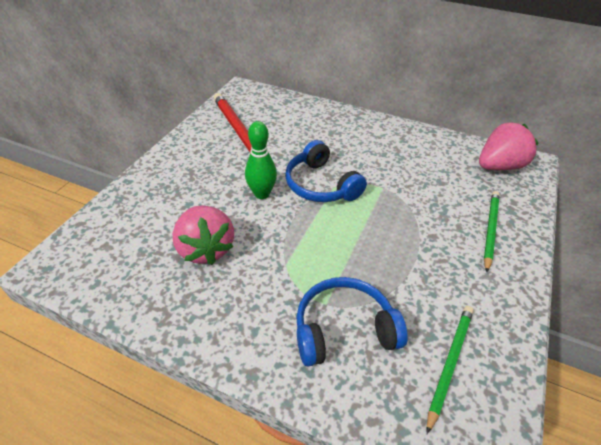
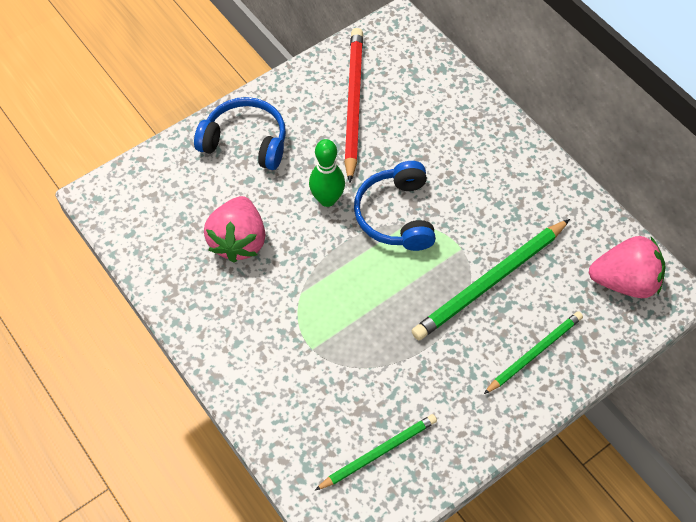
camera: 30 degrees right, 15 degrees up
blue headphones [296,277,408,366] -> blue headphones moved to [194,97,286,170]
none -> green pencil [412,219,570,340]

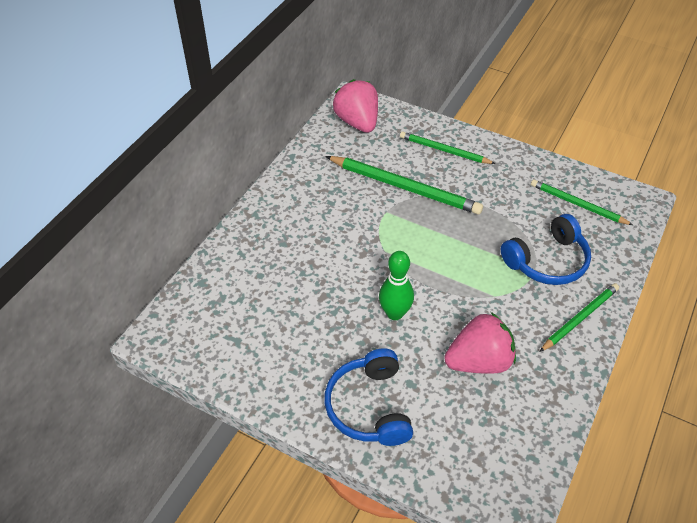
camera: 115 degrees left, 10 degrees down
red pencil [344,28,363,183] -> none
blue headphones [354,161,436,251] -> blue headphones moved to [501,214,591,285]
none -> green pencil [540,283,619,352]

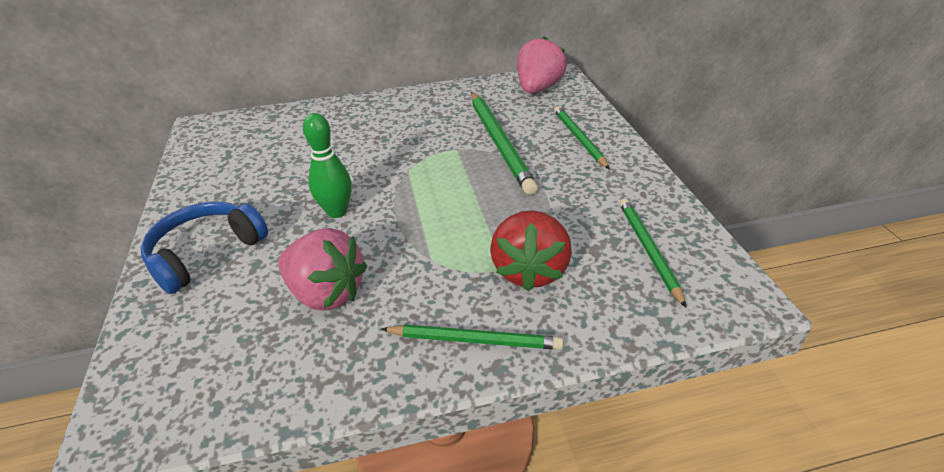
camera: 50 degrees right, 10 degrees down
blue headphones [501,214,591,285] -> red strawberry [490,210,572,291]

